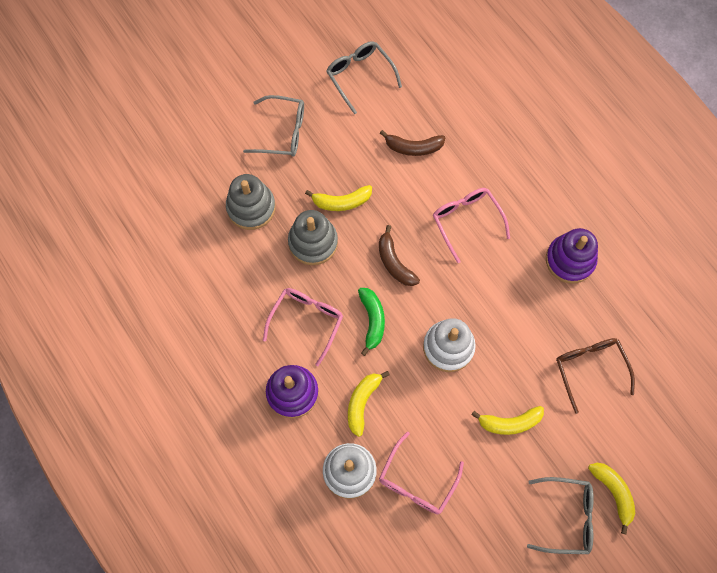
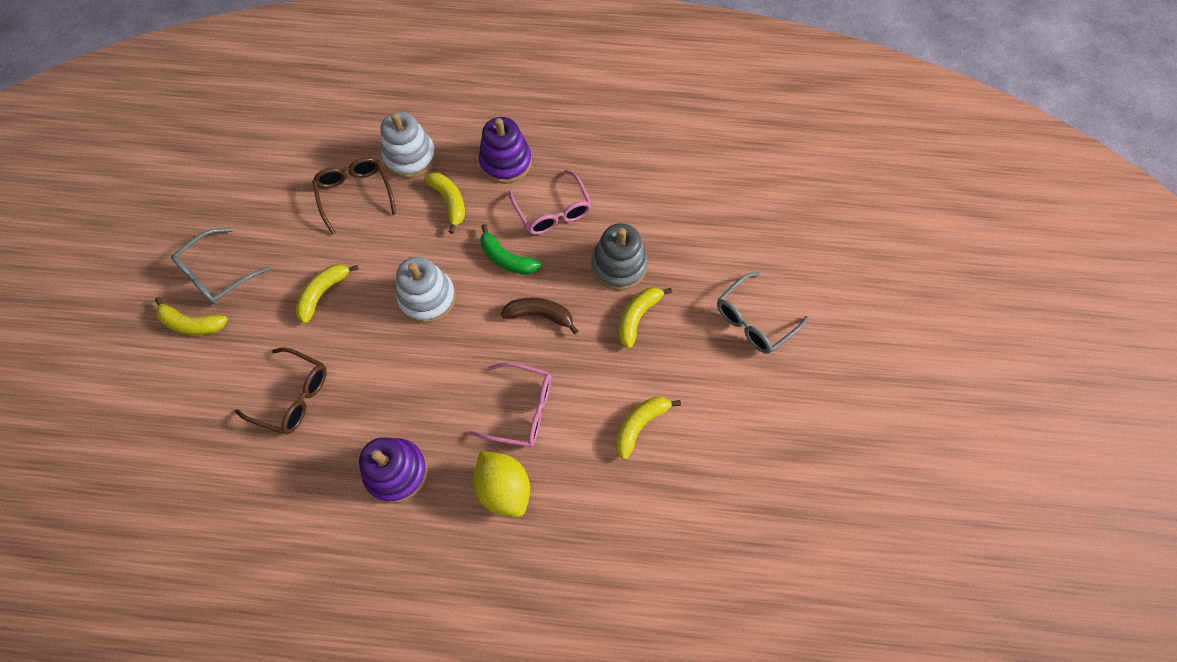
camera: 130 degrees right, 5 degrees down
grey stacking toy [226,174,276,230] -> none
grey glasses [326,41,402,114] -> none
pink glasses [379,432,464,514] -> brown glasses [312,157,396,235]
brown banana [380,130,446,156] -> yellow banana [615,397,681,460]
none -> yellow lemon [473,451,530,517]

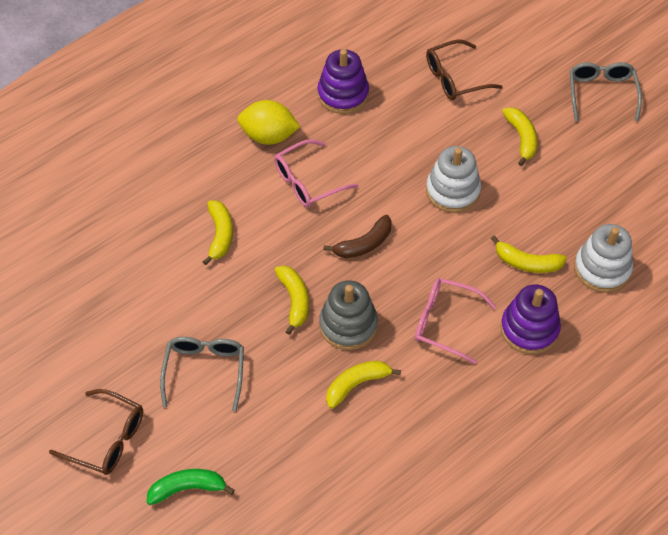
camera: 135 degrees right, 10 degrees down
yellow banana [155,297,228,335] -> yellow banana moved to [326,361,401,409]
brown glasses [312,157,396,235] -> brown glasses moved to [49,389,143,475]
green banana [480,224,541,274] -> green banana moved to [147,469,235,505]

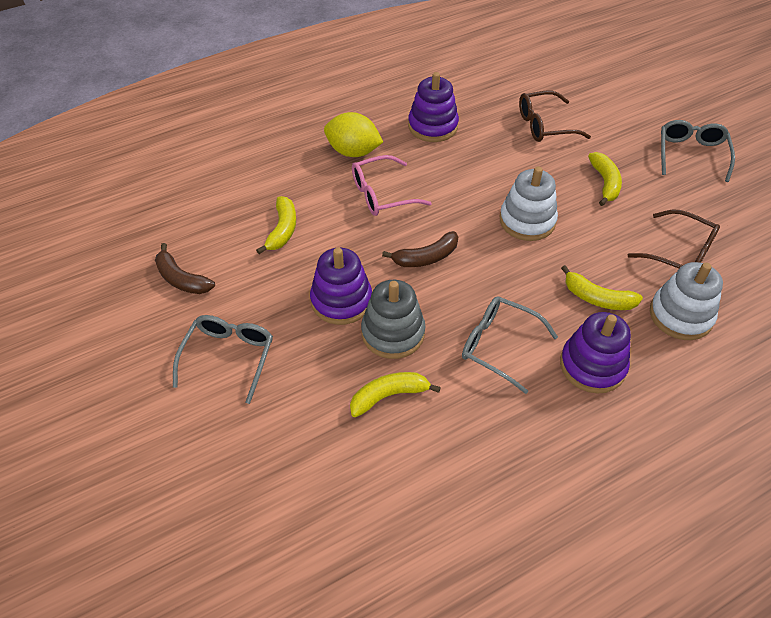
camera: 10 degrees right, 5 degrees down
brown glasses [49,389,143,475] -> brown glasses moved to [628,210,720,269]
green banana [147,469,235,505] -> none
yellow banana [275,266,309,335] -> purple stacking toy [310,247,372,325]
pink glasses [415,278,496,364] -> grey glasses [462,296,558,394]
none -> brown banana [155,243,215,294]

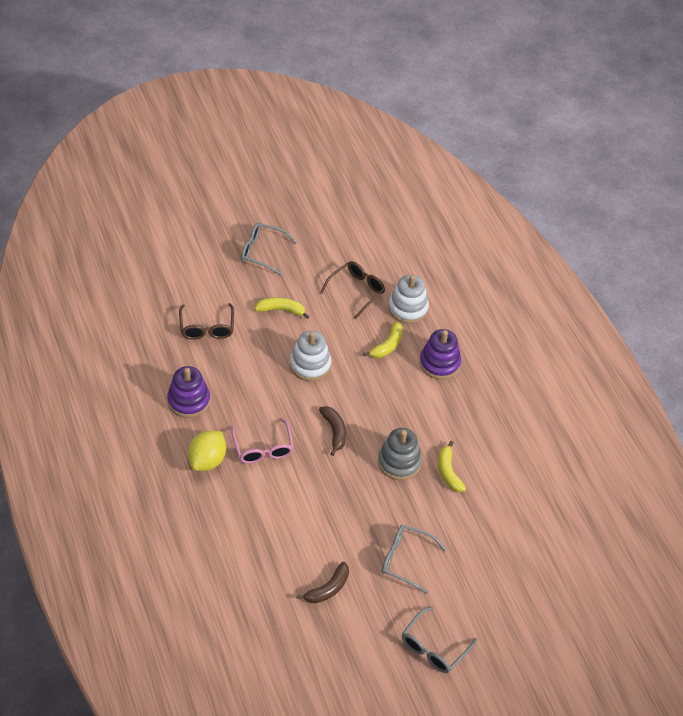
camera: 85 degrees left, 0 degrees up
yellow banana [256,196,296,254] -> none
purple stacking toy [310,247,372,325] -> none
grey glasses [462,296,558,394] -> grey glasses moved to [402,606,477,673]

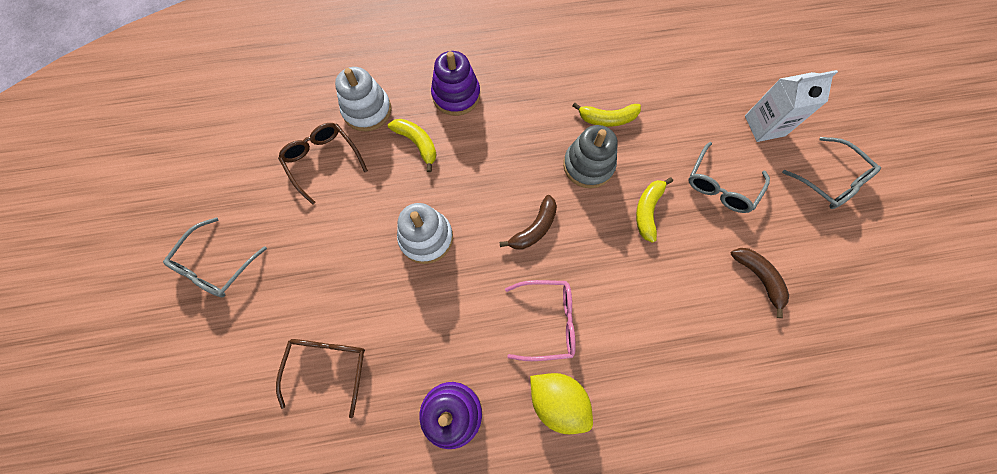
camera: 75 degrees left, 20 degrees up
brown glasses [179,303,234,340] -> brown glasses turned 90 degrees counterclockwise [276,339,365,418]
yellow banana [255,297,310,319] -> yellow banana moved to [636,177,673,243]
brown banana [319,406,346,456] -> brown banana turned 135 degrees clockwise [500,195,557,249]
none -> white carton [745,70,838,142]

